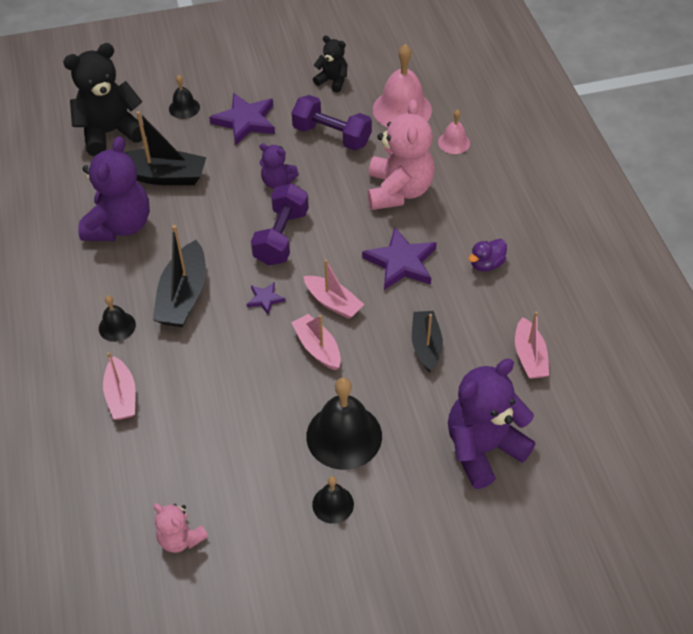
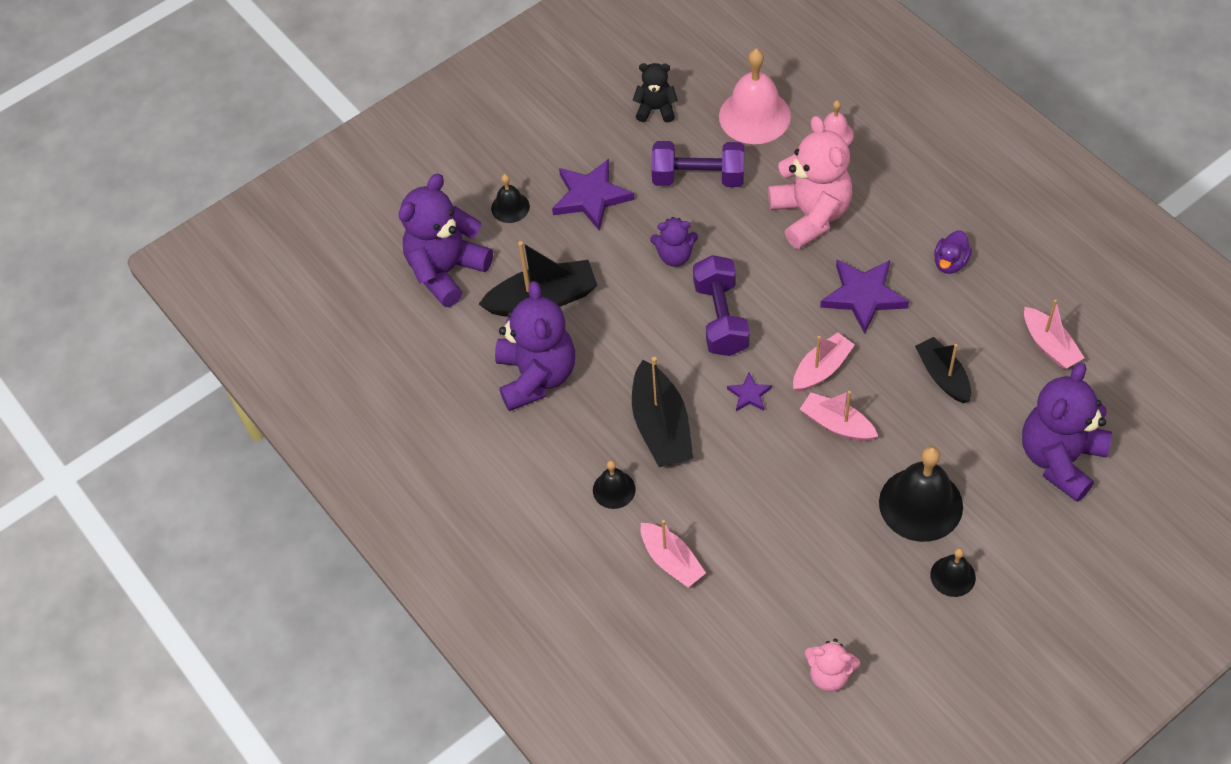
camera: 20 degrees left, 5 degrees up
black teddy bear [63,43,146,156] -> purple teddy bear [399,174,493,307]
pink boat [304,260,364,319] -> pink boat turned 60 degrees counterclockwise [793,332,855,392]

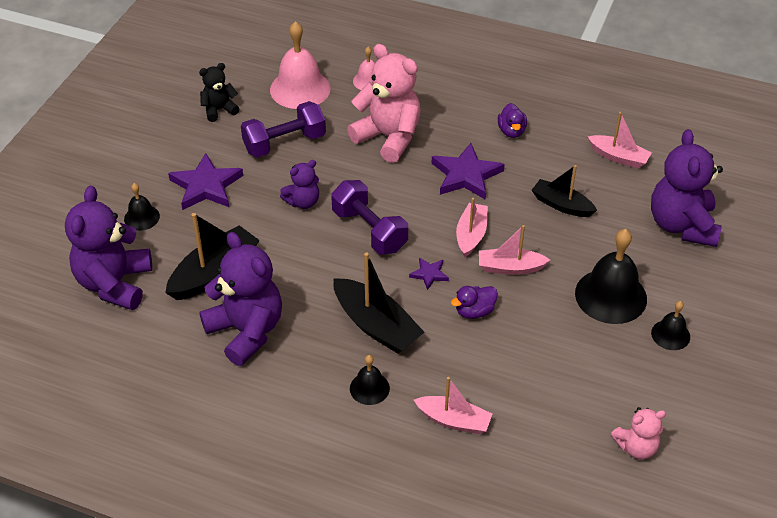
camera: 35 degrees left, 10 degrees down
none -> purple duck [451,286,498,319]

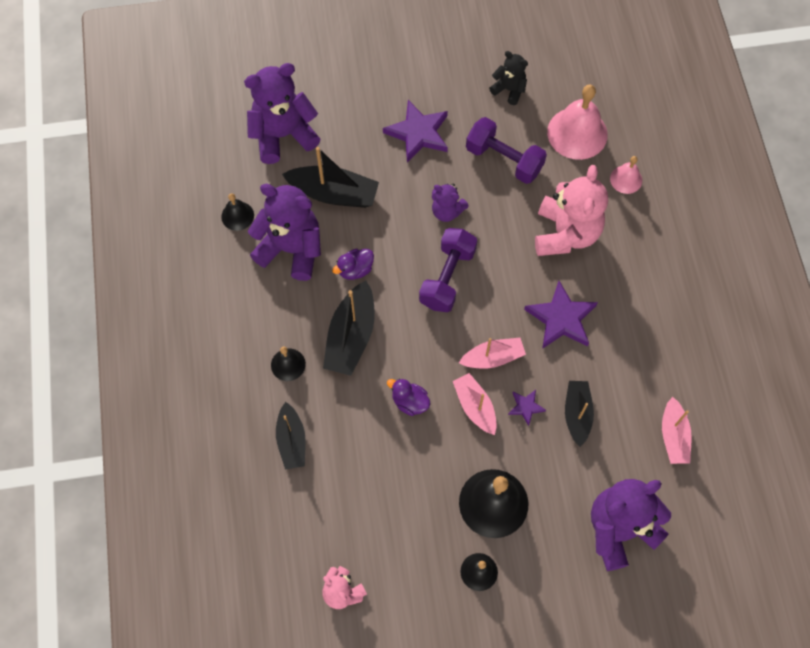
camera: 60 degrees right, 20 degrees up
black bell [124,183,160,231] -> black bell moved to [221,193,254,231]
purple teddy bear [199,232,282,366] -> purple teddy bear turned 90 degrees counterclockwise [248,184,321,281]
purple star [409,258,449,290] -> purple star moved to [508,390,546,426]
pink boat [414,377,493,434] -> black boat [276,402,305,470]
purple duck [498,103,527,138] -> purple duck moved to [332,249,374,280]

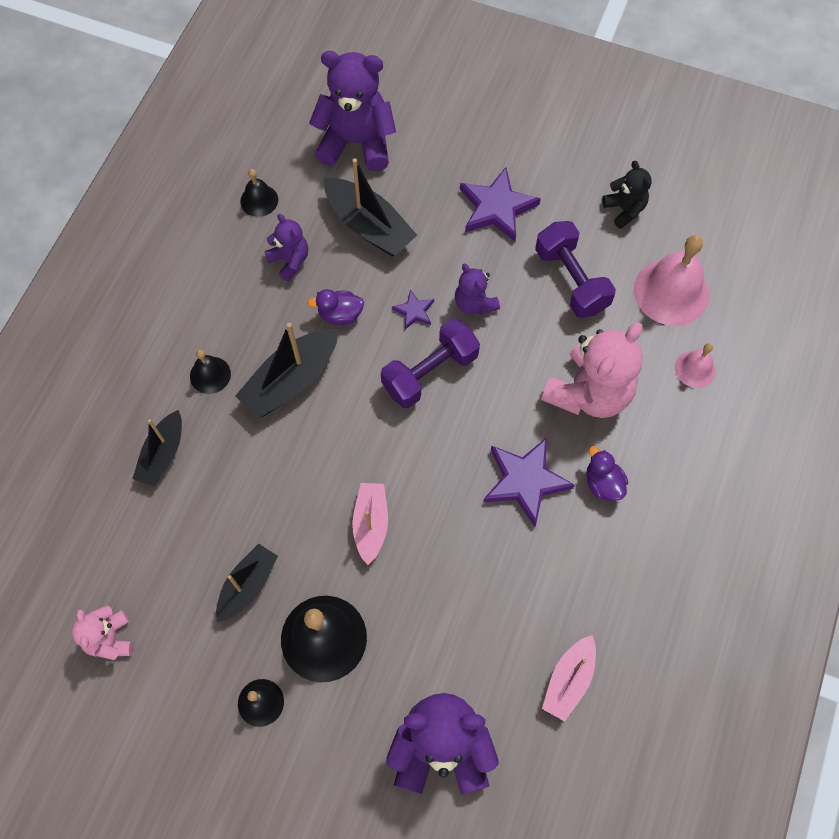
camera: 30 degrees right, 0 degrees up
purple teddy bear [248,184,321,281] -> purple teddy bear [265,214,308,281], size x0.53
purple duck [387,379,431,416] -> purple duck moved to [586,446,628,501]
pink boat [459,338,526,369] -> none
purple star [508,390,546,426] -> purple star moved to [392,290,434,329]
black boat [565,381,594,447] -> black boat moved to [216,543,278,622]

